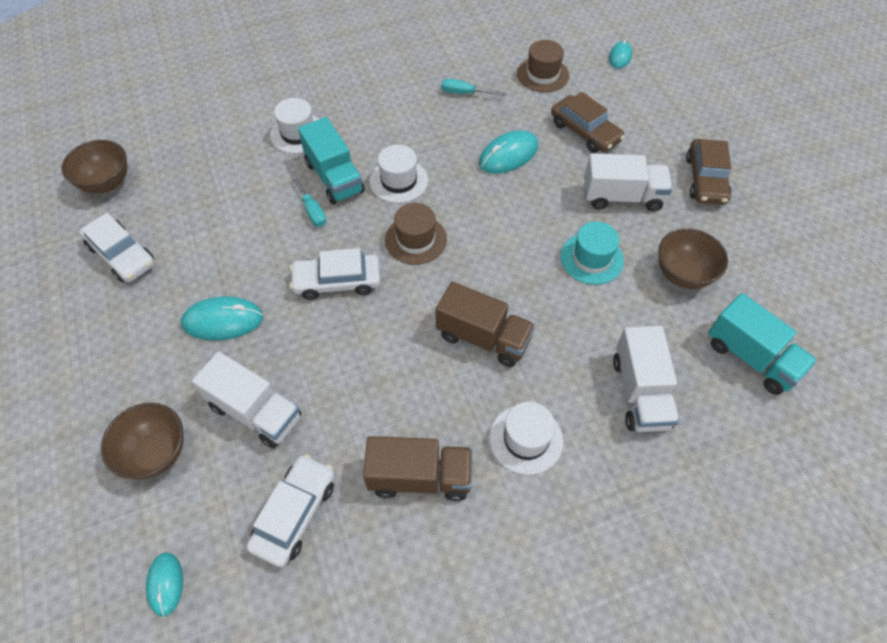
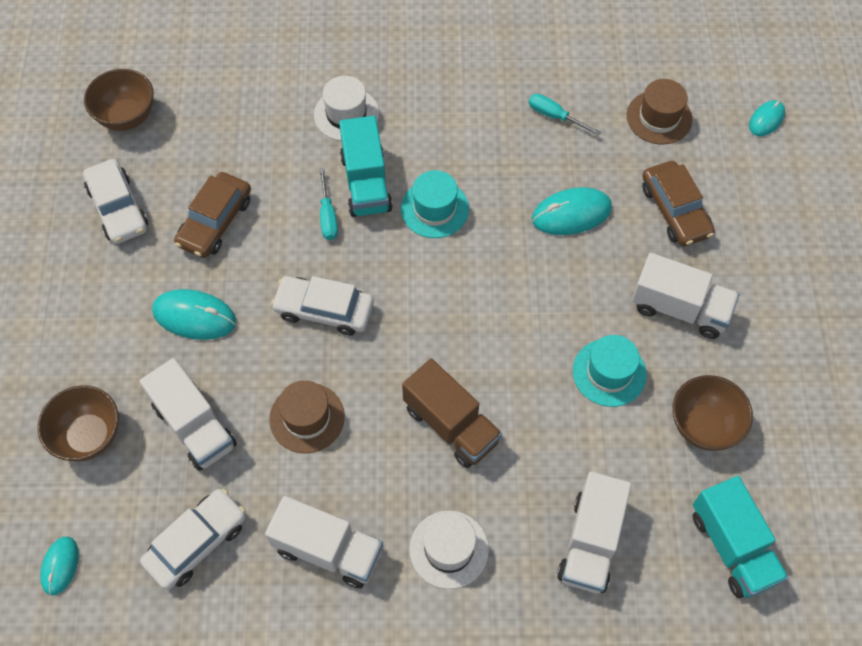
camera: 20 degrees right, 5 degrees up
brown truck [363,436,473,501] -> white truck [265,496,383,588]
white hat [370,145,428,203] -> turquoise hat [401,170,469,238]
brown hat [385,203,447,265] -> brown hat moved to [269,380,345,453]
brown car [686,139,731,205] -> brown car moved to [174,172,251,258]

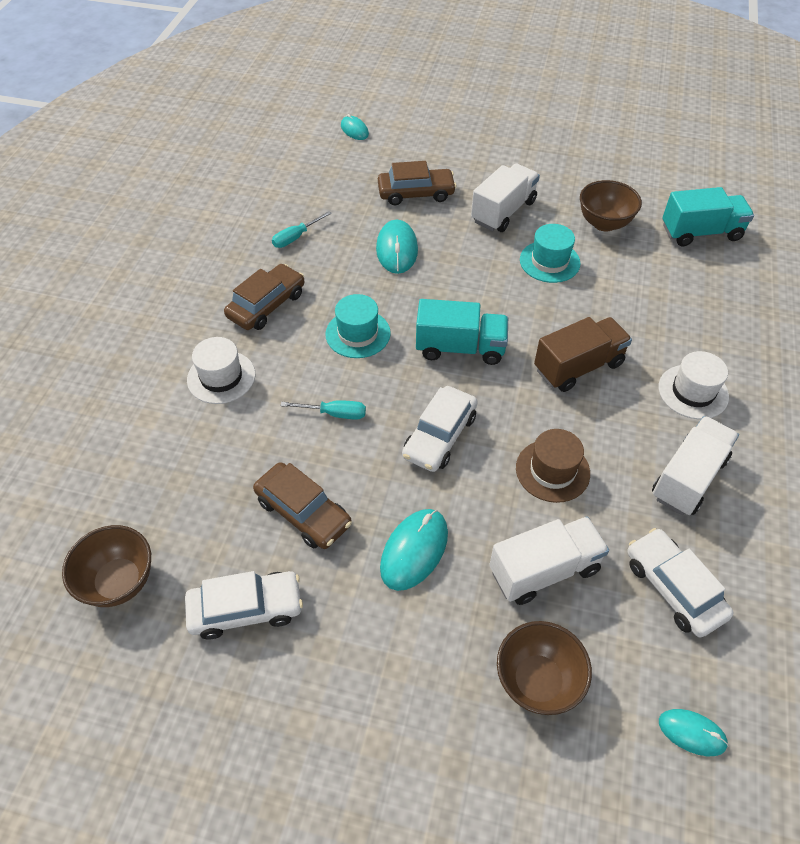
camera: 75 degrees left, 10 degrees down
turquoise truck [339,116,393,217] -> turquoise truck moved to [416,299,508,365]
white truck [557,472,631,593] -> none
brown hat [627,79,692,145] -> none
none -> brown car [224,264,305,330]

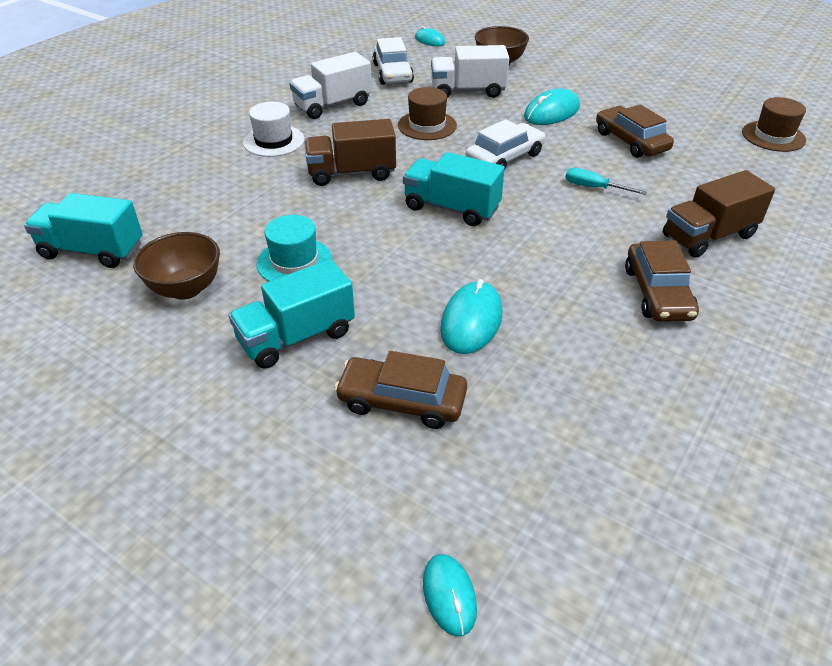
camera: 160 degrees left, 10 degrees down
brown bowl [62,525,151,607] -> brown hat [742,97,806,152]
white car [185,571,303,640] -> none
white hat [187,337,255,404] -> brown truck [663,170,775,258]
brown car [224,264,305,330] -> brown car turned 60 degrees counterclockwise [625,240,699,322]
turquoise screwdriver [272,211,332,248] -> none
turquoise hat [325,294,391,358] -> none
white truck [471,163,540,232] -> turquoise truck [229,259,355,369]

